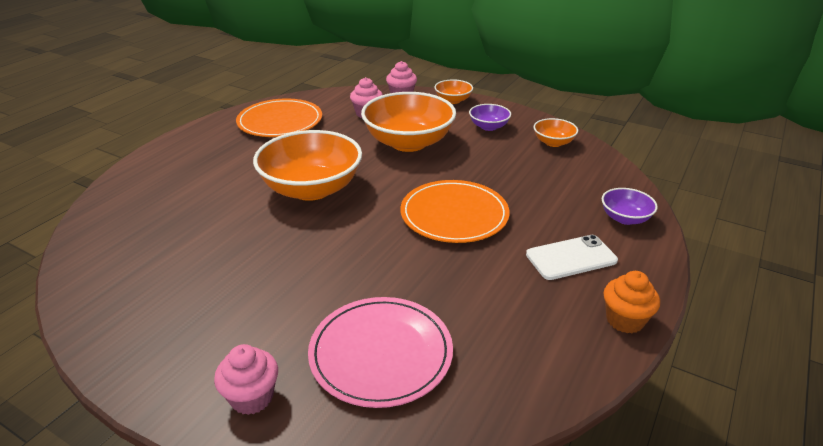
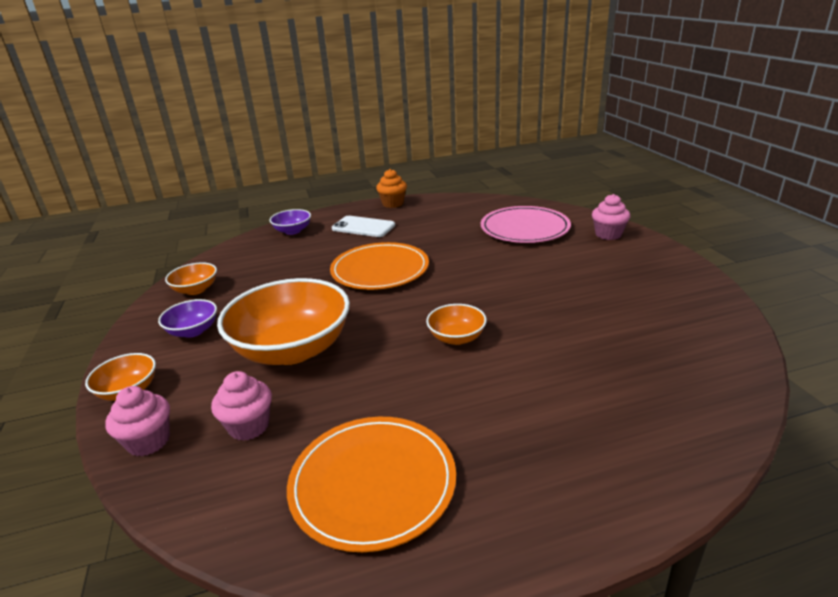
camera: 135 degrees left, 5 degrees down
orange bowl [253,130,362,201] -> orange bowl [426,304,487,345], size x0.47

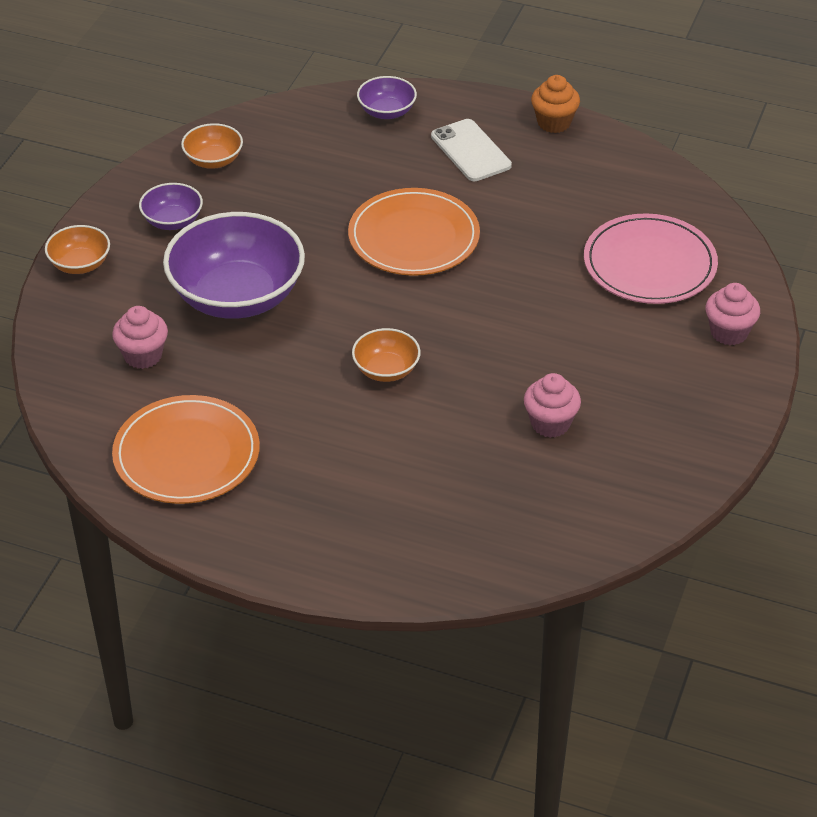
camera: 35 degrees right, 15 degrees up
pink cupcake [105,386,170,457] -> pink cupcake moved to [524,373,581,438]
orange bowl [217,278,350,365] -> purple bowl [163,212,305,319]

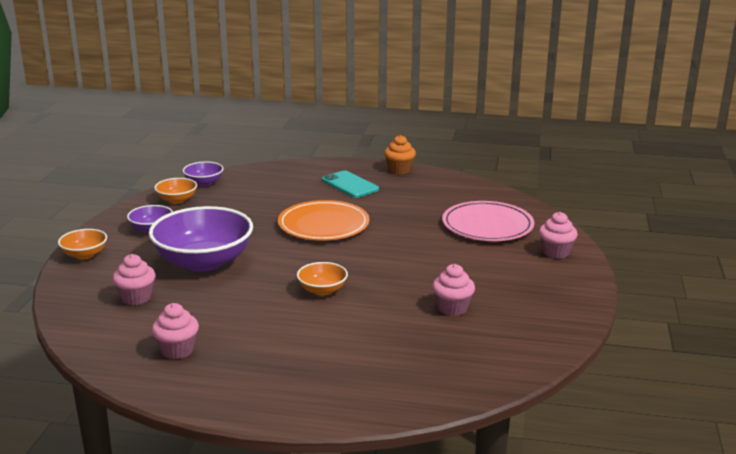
camera: 10 degrees left, 20 degrees down
orange plate [112,395,260,504] -> pink cupcake [152,303,199,359]
purple bowl [357,76,417,119] -> purple bowl moved to [183,161,224,186]
white phone [431,119,512,181] -> turquoise phone [322,171,379,198]

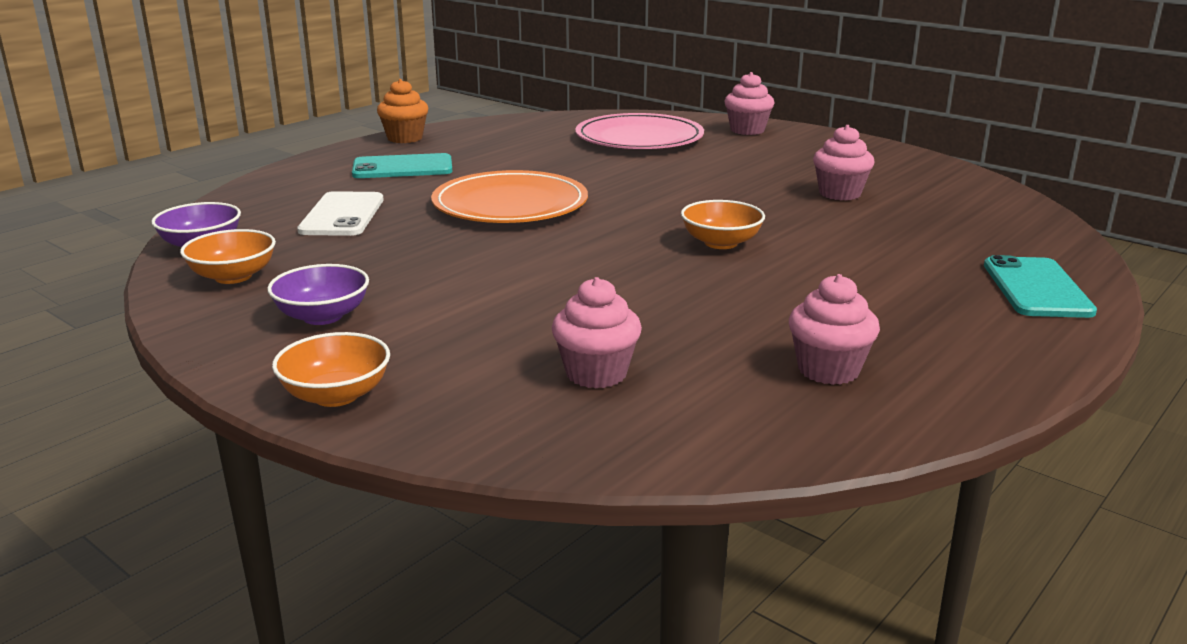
camera: 60 degrees left, 0 degrees up
purple bowl [149,206,253,272] -> none
none -> white phone [297,191,384,236]
none -> turquoise phone [984,255,1097,318]

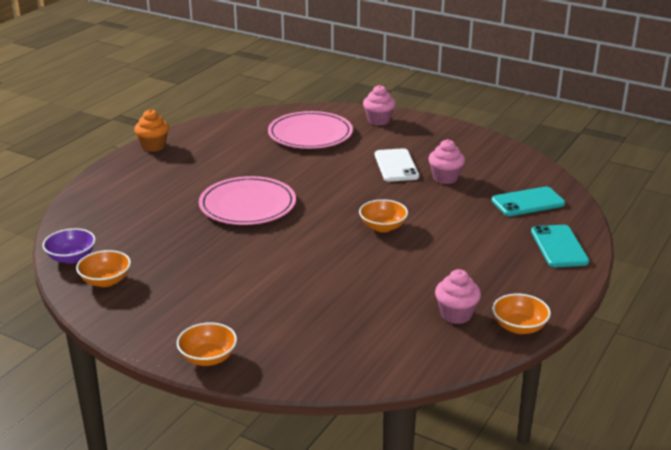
camera: 10 degrees left, 5 degrees up
purple bowl [267,264,369,325] -> none
white phone [297,191,384,236] -> white phone moved to [375,148,419,182]
turquoise phone [352,153,453,178] -> turquoise phone moved to [491,187,565,216]
orange plate [431,170,588,223] -> pink plate [199,176,296,225]
pink cupcake [552,277,642,388] -> none
none -> orange bowl [493,294,551,334]

